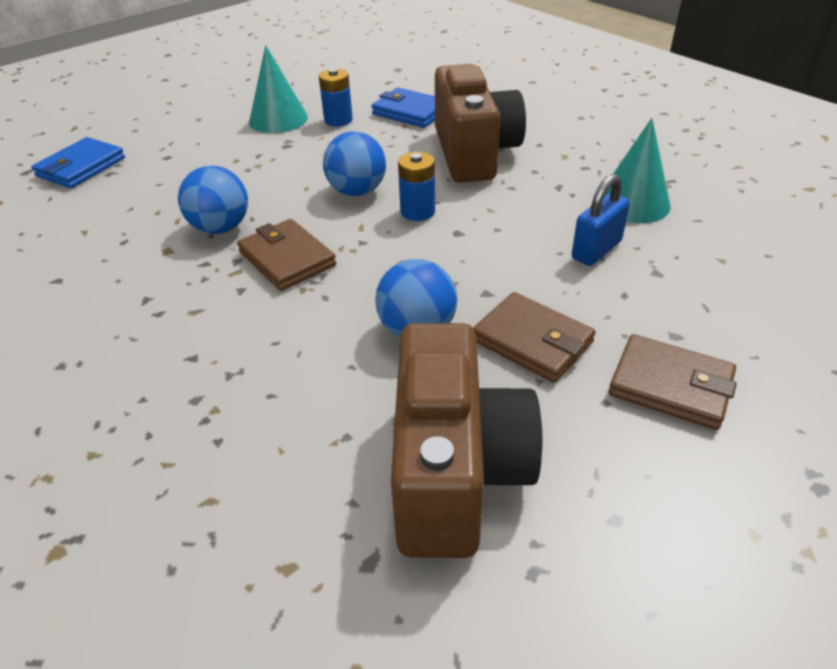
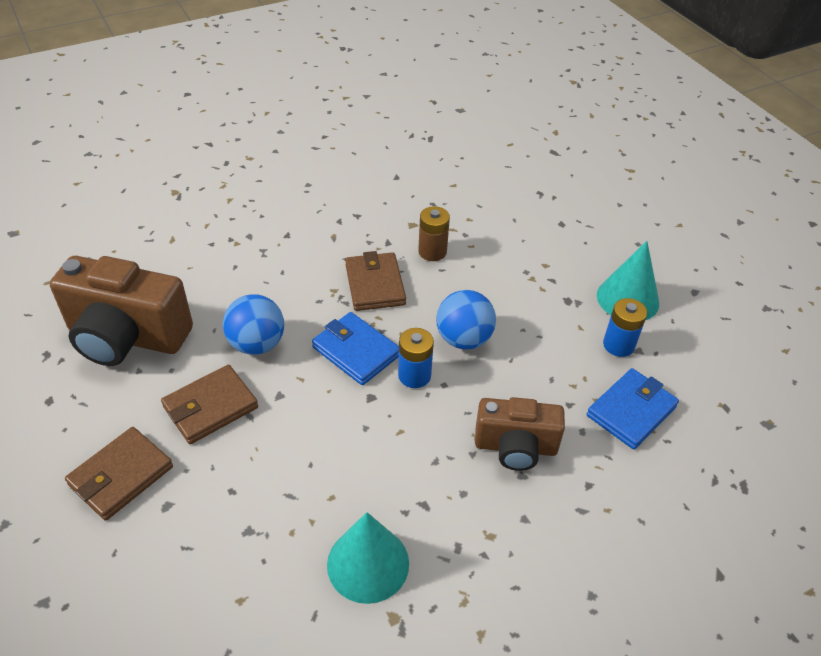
camera: 100 degrees right, 5 degrees up
blue wallet [32,137,125,188] -> blue wallet moved to [312,312,399,385]
blue ball [178,166,248,234] -> brown battery [418,206,450,261]
brown wallet [237,219,336,291] -> brown wallet turned 75 degrees counterclockwise [345,251,406,311]
brown camera [435,64,526,183] -> brown camera [475,397,565,471], size x0.62
blue padlock [572,174,630,266] -> none

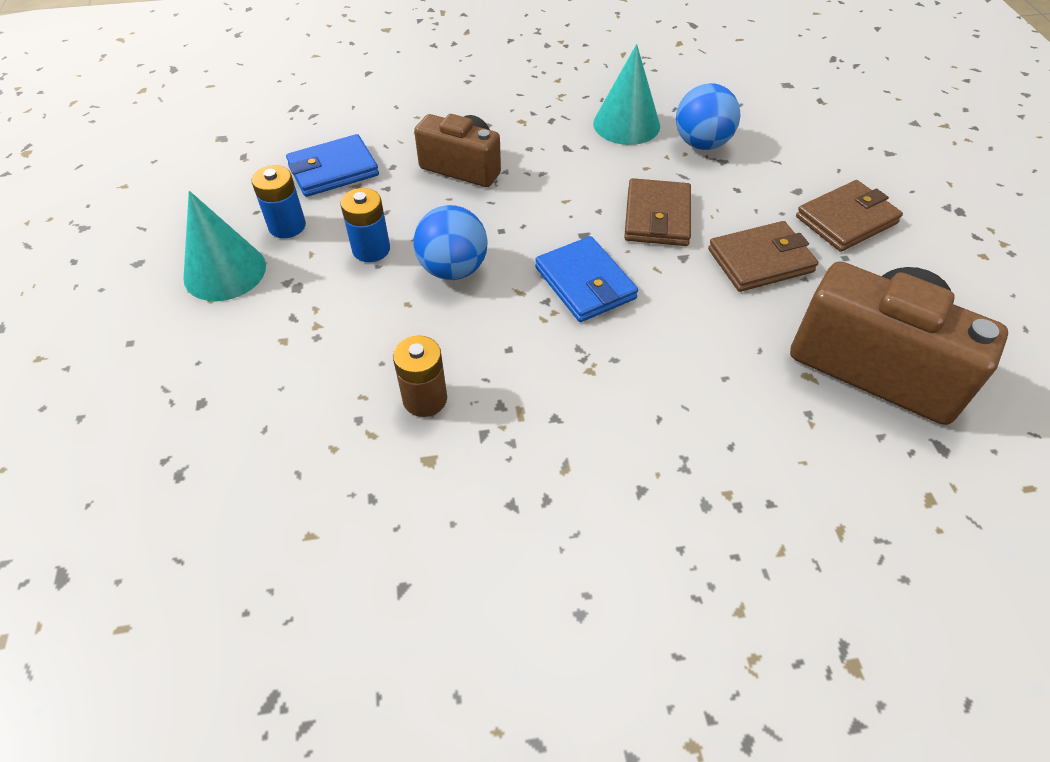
camera: 160 degrees left, 5 degrees up
blue ball [223,294,284,355] -> blue ball moved to [676,83,741,150]
brown wallet [345,251,406,311] -> brown wallet moved to [624,178,691,246]
blue battery [398,328,434,388] -> blue battery moved to [340,188,390,262]

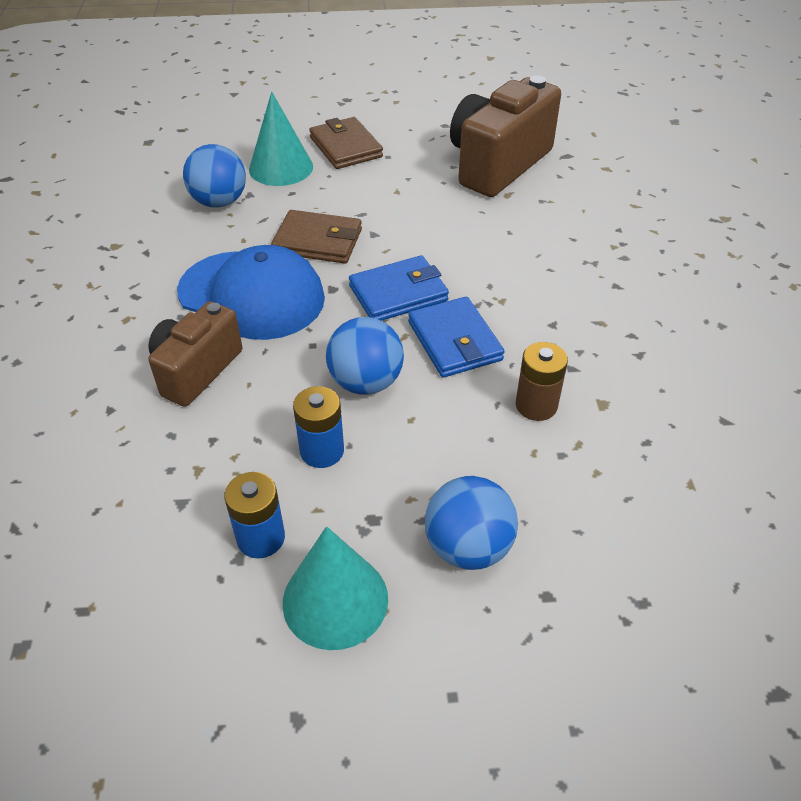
camera: 85 degrees left, 5 degrees down
blue wallet [286,134,379,197] -> blue wallet moved to [408,297,505,377]
turquoise cone [593,44,660,145] -> turquoise cone moved to [249,92,313,186]
brown wallet [708,221,818,292] -> none
none -> blue cap [177,245,325,340]
none -> blue ball [425,476,518,570]

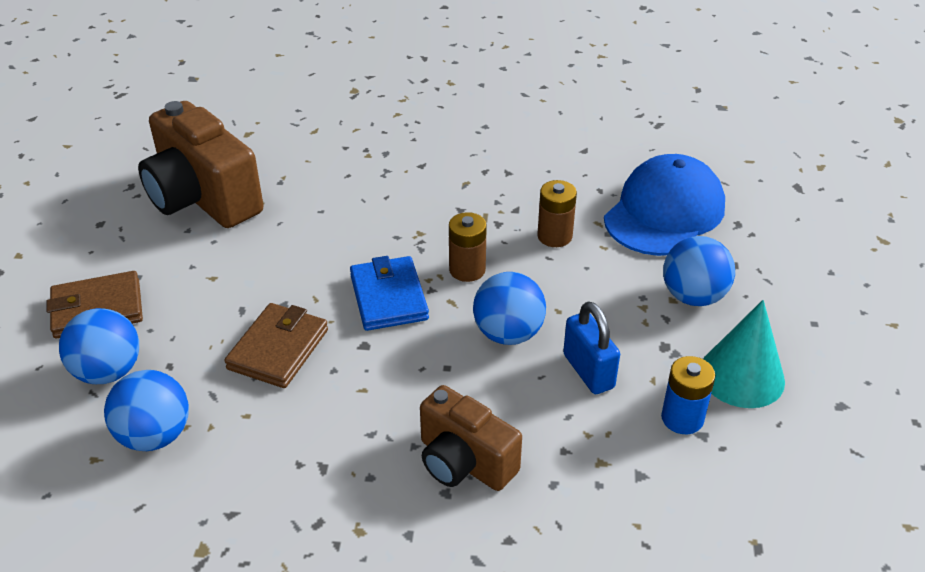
camera: 80 degrees left, 5 degrees down
blue cap [177,245,325,340] -> blue cap moved to [604,154,725,256]
turquoise cone [249,92,313,186] -> blue ball [59,308,139,384]
blue battery [293,386,344,468] -> blue padlock [563,301,620,394]
blue wallet [408,297,505,377] -> brown battery [449,212,487,282]

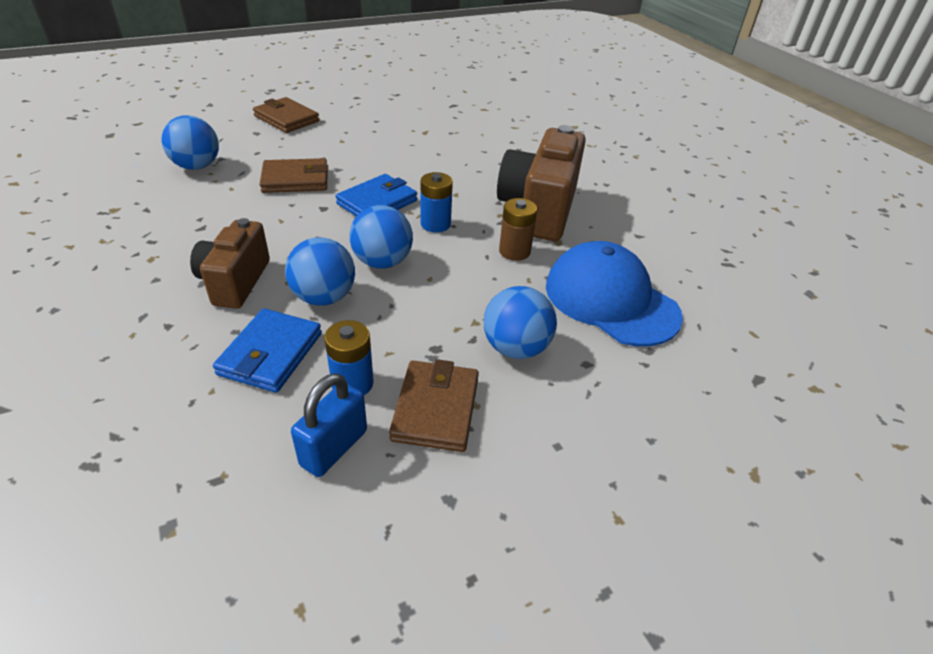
camera: 55 degrees right, 0 degrees up
blue ball [59,308,139,384] -> blue ball moved to [285,237,355,306]
brown camera [138,101,264,228] -> brown camera moved to [497,125,586,241]
brown battery [449,212,487,282] -> blue battery [421,172,453,232]
blue padlock [563,301,620,394] -> blue padlock moved to [291,373,367,477]
blue cap [604,154,725,256] -> blue cap turned 135 degrees counterclockwise [546,241,683,346]
turquoise cone [703,300,785,408] -> brown wallet [389,359,479,452]
none -> blue wallet [213,308,322,393]

